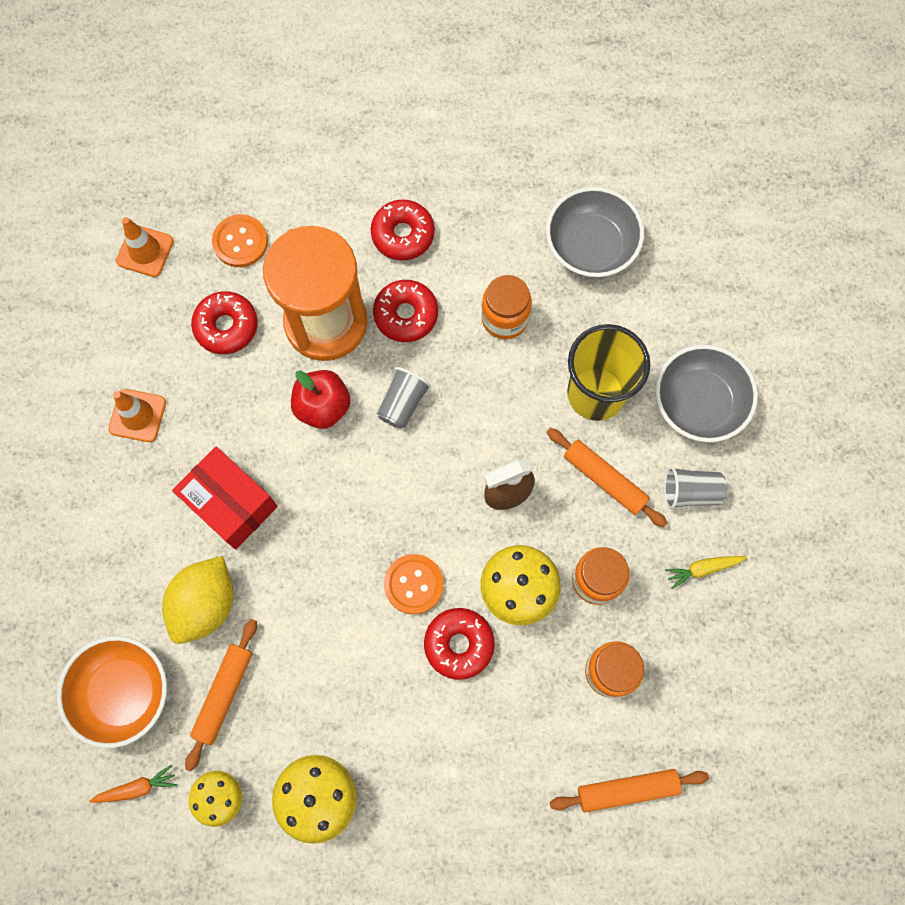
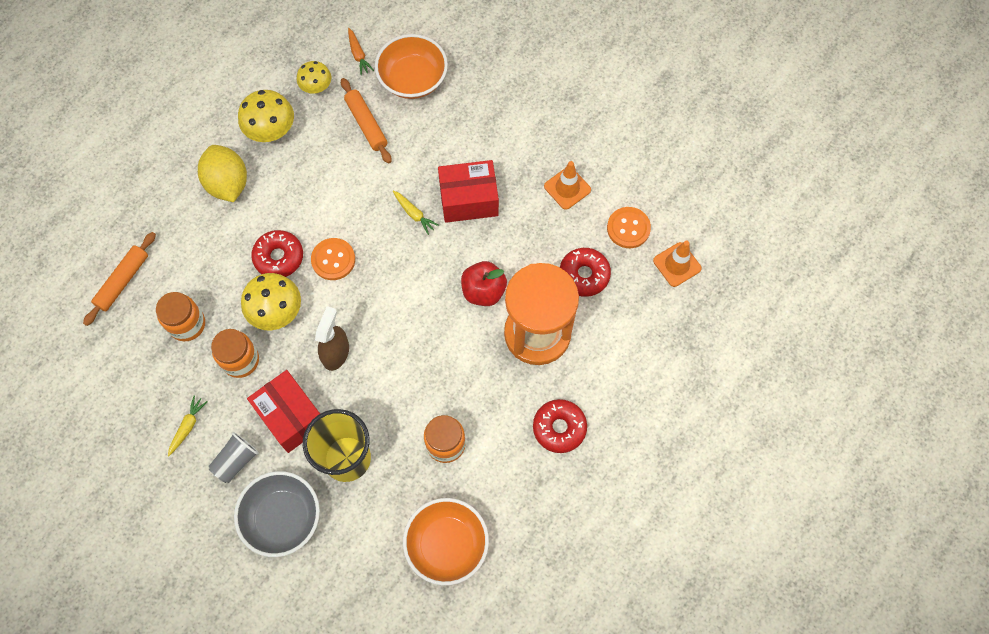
camera: 130 degrees right, 5 degrees down
orange carrot [89,765,177,803] -> orange carrot turned 45 degrees counterclockwise [348,28,374,75]
yellow lemon [162,556,233,644] -> yellow lemon moved to [198,145,247,202]
orange button [212,214,268,267] -> orange button moved to [607,207,651,248]
red donut [373,280,438,342] -> none
grey cup [376,367,431,429] -> none
grey bowl [546,187,644,277] -> orange bowl [403,498,489,585]
orange rolling pin [547,428,667,527] -> red box [247,370,320,453]
none -> yellow carrot [393,190,439,235]

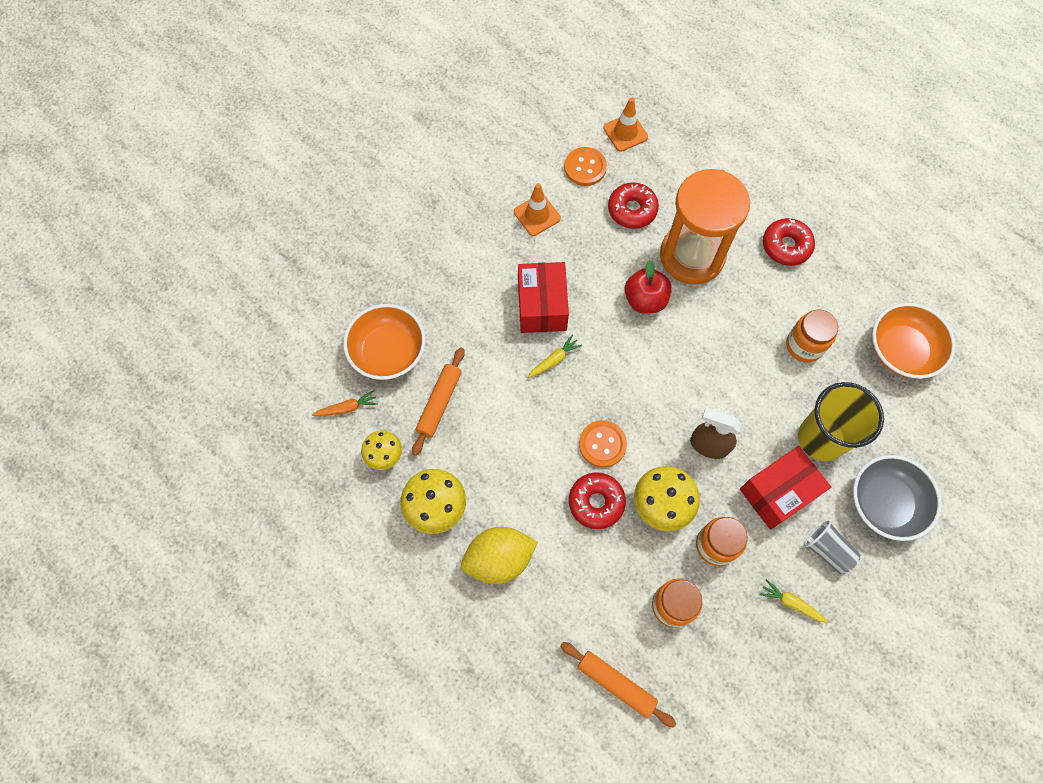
camera: 85 degrees left, 0 degrees up
orange rolling pin [341,78,391,164] -> orange rolling pin turned 45 degrees counterclockwise [412,347,465,456]

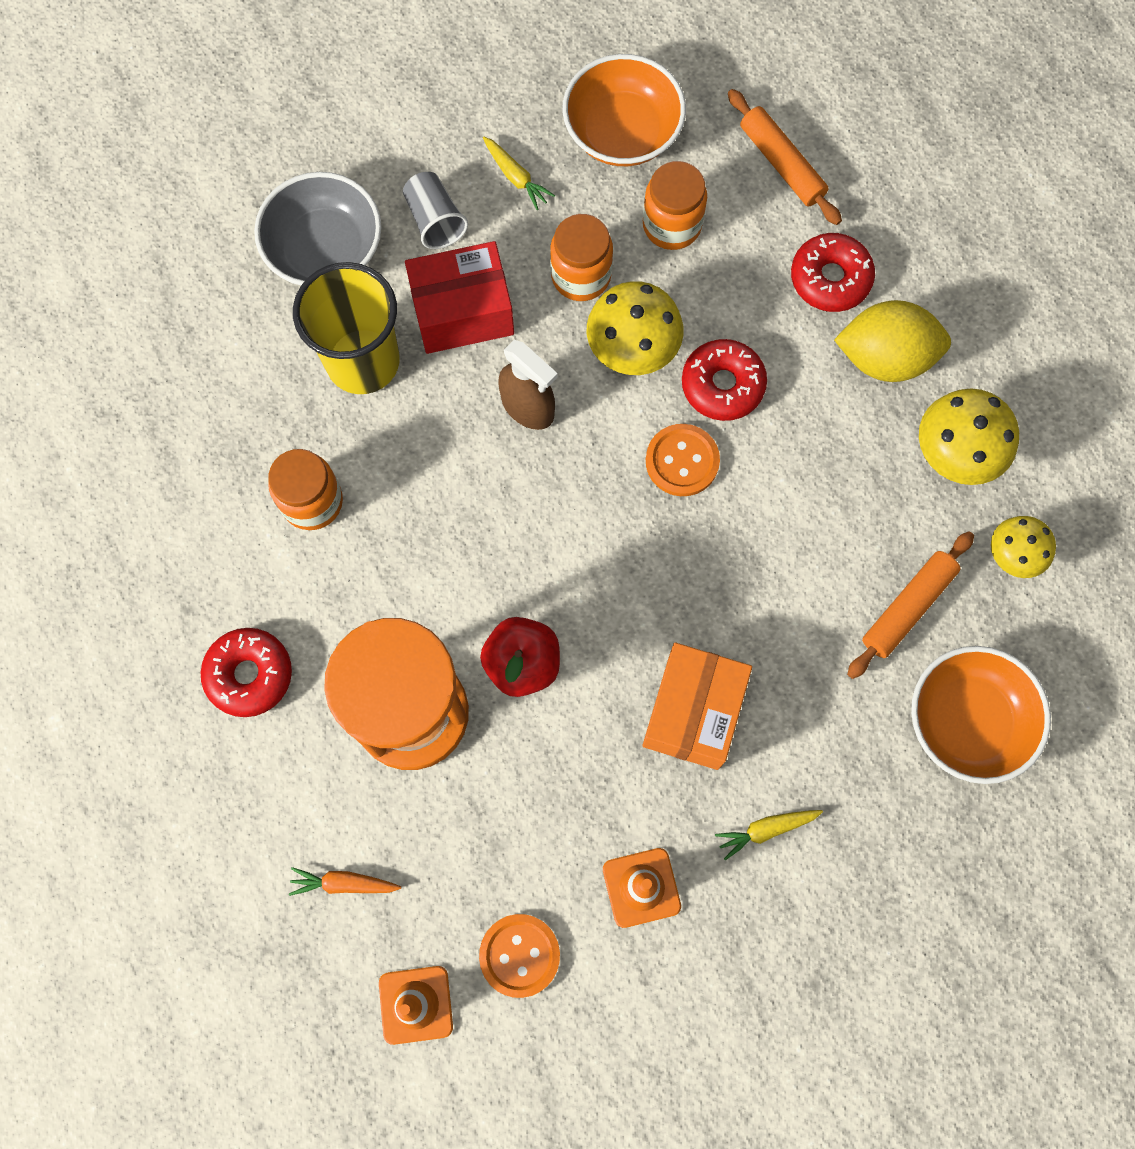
camera: 160 degrees left, 5 degrees up
orange carrot [312,390,378,416] -> orange carrot moved to [289,867,401,896]
red box [518,262,569,333] -> orange box [642,642,752,770]
yellow carrot [528,335,582,378] -> yellow carrot moved to [715,810,823,860]
red donut [608,182,659,229] -> red donut moved to [791,233,875,312]
orange bowl [872,303,956,379] -> orange bowl moved to [562,54,686,166]

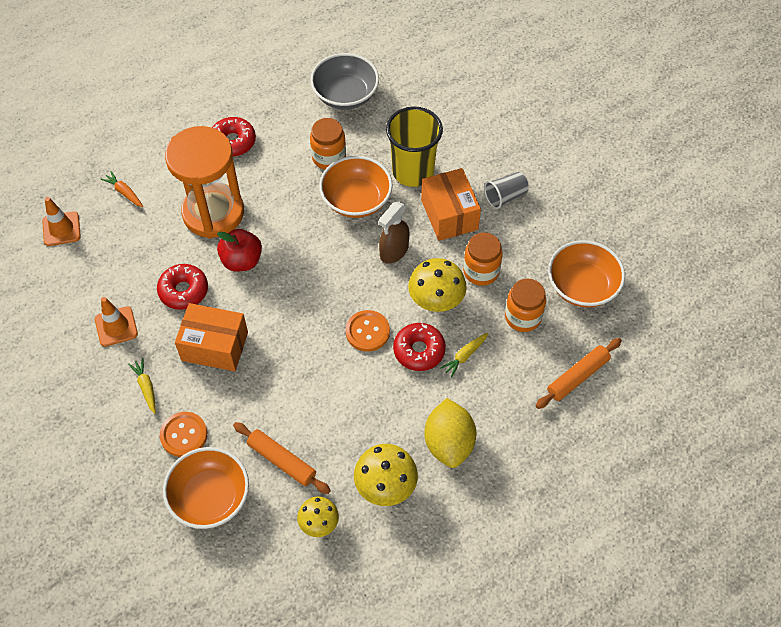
camera: 85 degrees right, 15 degrees down
grey bowl [254,172,381,285] -> grey bowl moved to [310,53,379,110]
orange carrot [289,867,401,896] -> orange carrot turned 45 degrees counterclockwise [100,171,143,207]
red box [405,241,514,354] -> orange box [421,168,481,241]
orange button [479,914,560,998] -> orange button moved to [160,412,207,457]
yellow carrot [483,137,555,210] -> yellow carrot moved to [440,333,488,378]
red donut [791,233,875,312] -> red donut moved to [157,264,208,310]
none -> orange bowl [319,156,393,218]

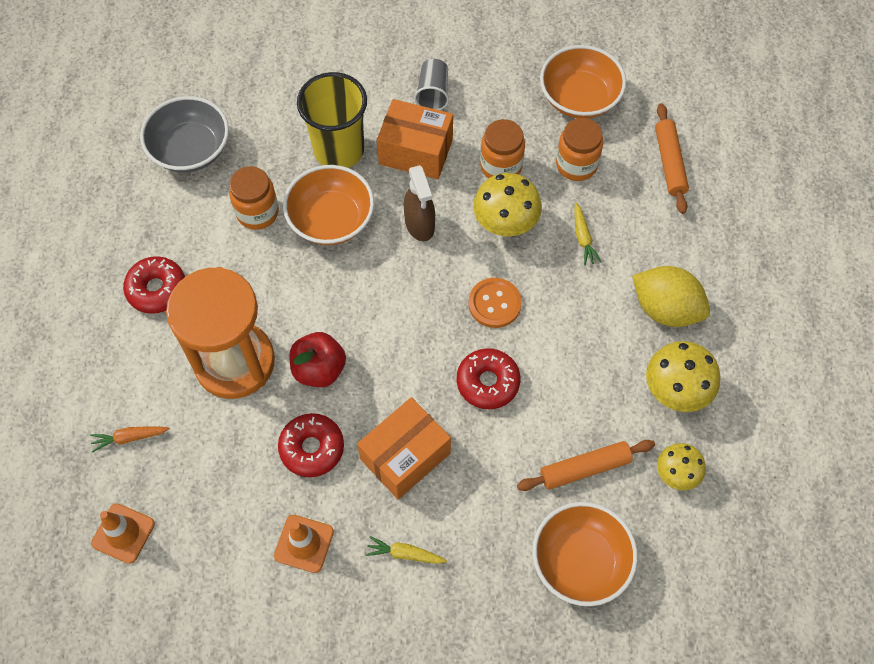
camera: 55 degrees left, 5 degrees up
orange button [160,412,207,457] -> none
red donut [393,323,446,371] -> red donut moved to [457,348,520,409]

